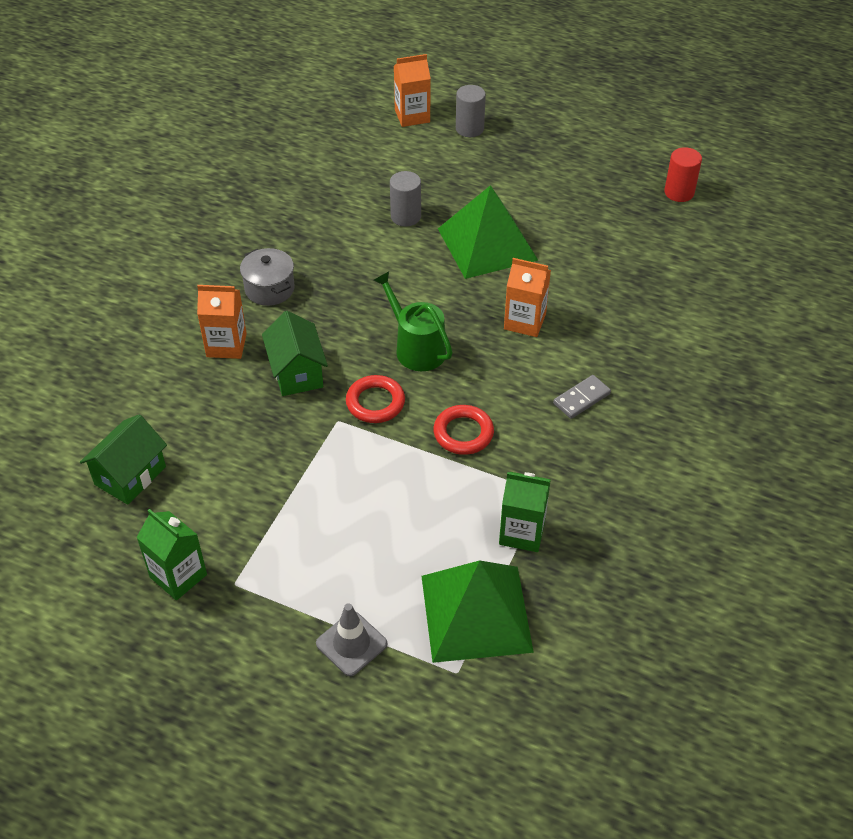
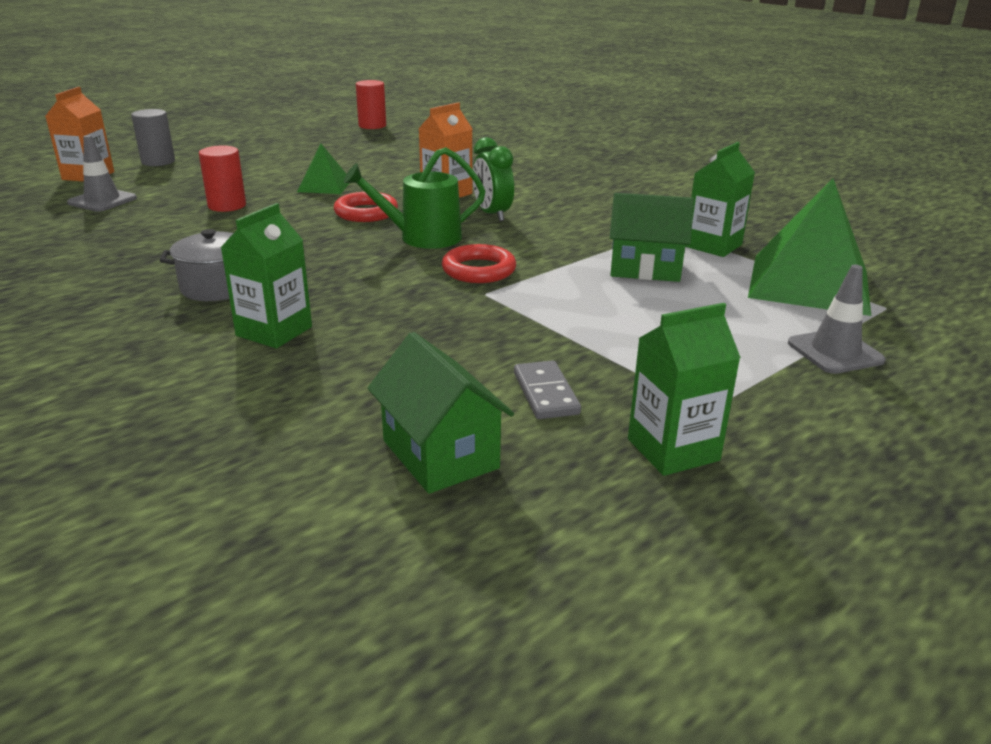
camera: 65 degrees left, 20 degrees down
orange carton [197,285,247,359] -> green carton [220,203,312,348]
green house [262,311,328,396] -> green house moved to [610,193,694,282]
grey cylinder [390,171,421,227] -> red cylinder [199,146,246,212]
red ring [433,405,494,455] -> red ring moved to [334,192,398,222]
green pyramid [438,185,538,279] -> green pyramid [297,144,349,194], size x0.51
grey domino [553,375,611,419] -> grey domino moved to [514,360,581,419]
none -> grey traffic cone [67,135,137,212]
none -> green clock [473,137,514,222]

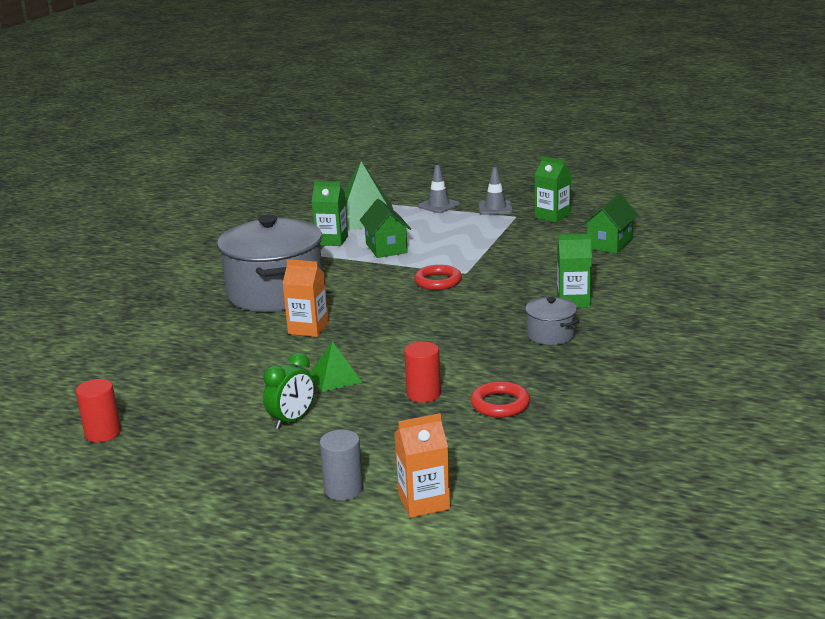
camera: 115 degrees left, 5 degrees down
grey traffic cone [67,135,137,212] -> grey traffic cone moved to [479,167,513,215]
red ring [334,192,398,222] -> red ring moved to [470,381,530,418]
green watering can [344,147,485,249] -> none
green clock [473,137,514,222] -> green clock moved to [263,353,315,429]
grey domino [514,360,581,419] -> none
none -> grey pot [217,215,322,312]

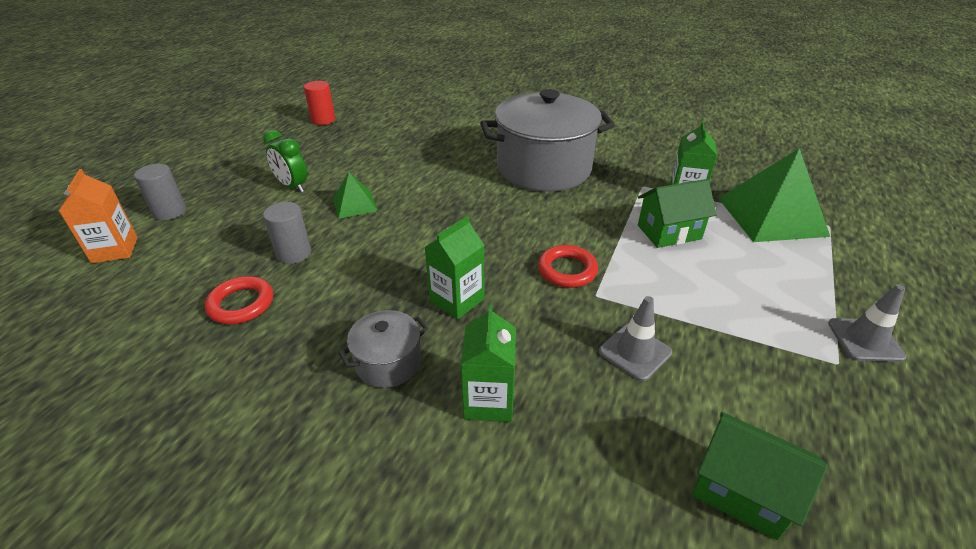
camera: 90 degrees right, 15 degrees up
orange carton [282,259,329,337] -> none
red cylinder [404,341,441,403] -> grey cylinder [263,202,311,264]
grey traffic cone [418,165,460,213] -> grey traffic cone moved to [599,296,672,381]
green carton [534,156,571,223] -> green carton moved to [424,216,485,319]

